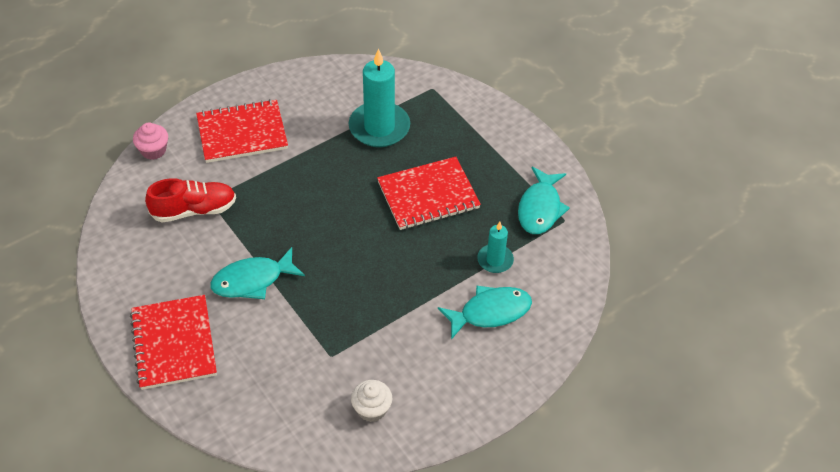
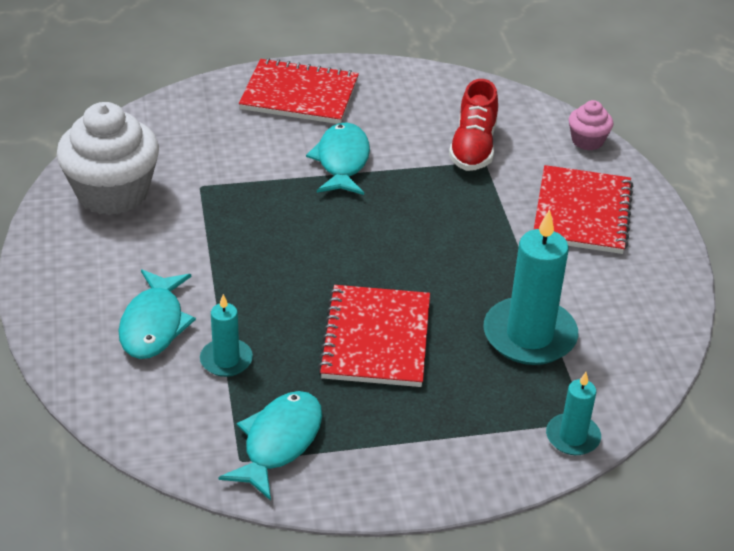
camera: 115 degrees right, 10 degrees down
white cupcake [351,380,392,422] -> white cupcake [56,102,159,215], size x2.09
turquoise fish [518,166,570,234] -> turquoise fish turned 75 degrees clockwise [218,391,322,501]
none -> turquoise candle [546,372,601,455]

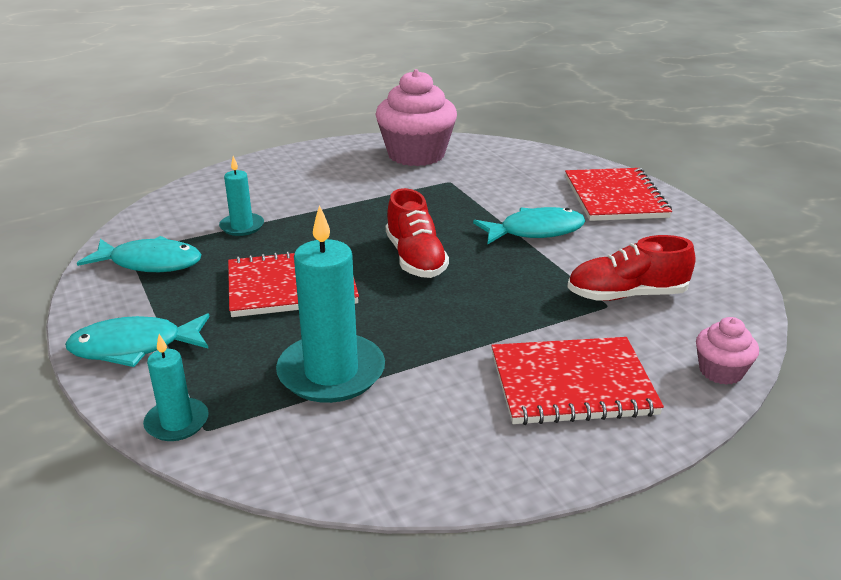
camera: 75 degrees right, 10 degrees down
white cupcake [56,102,159,215] -> pink cupcake [375,69,457,166]
turquoise fish [118,269,196,359] -> turquoise fish moved to [65,313,209,367]
none -> red shoe [386,188,449,278]

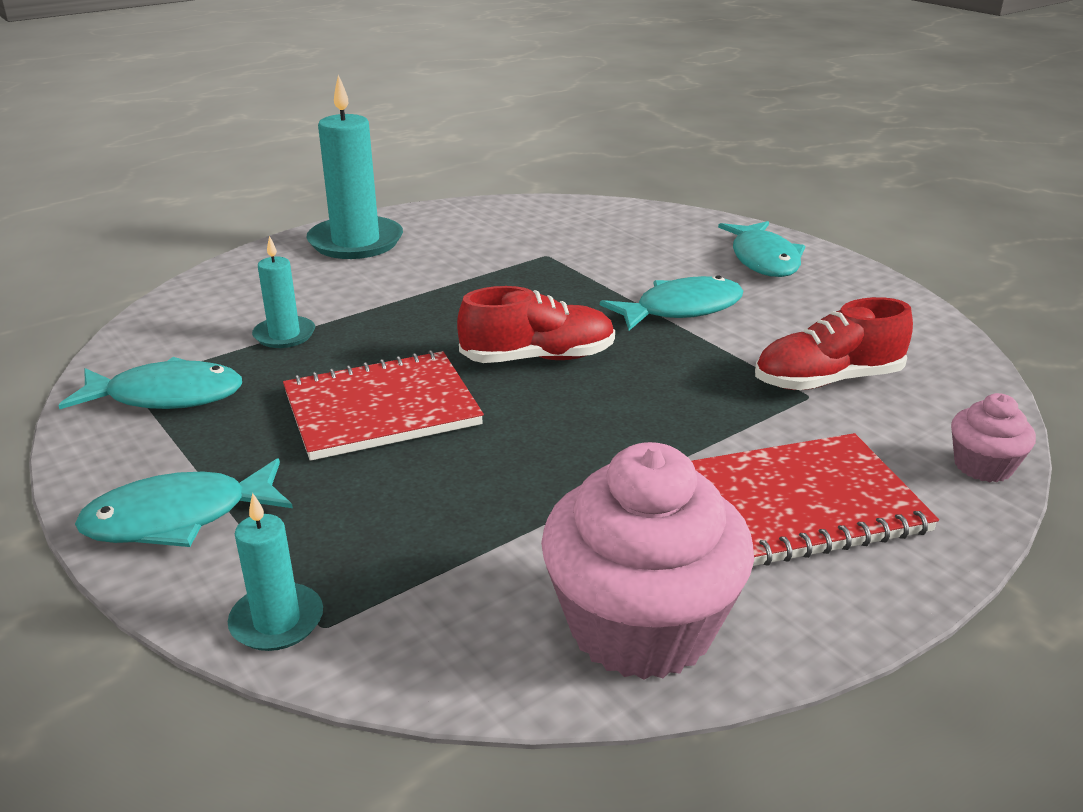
camera: 10 degrees left, 0 degrees up
turquoise candle [276,205,385,403] -> turquoise candle moved to [306,75,403,259]
pink cupcake [375,69,457,166] -> pink cupcake moved to [541,442,754,680]
red shoe [386,188,449,278] -> red shoe turned 75 degrees counterclockwise [457,286,615,363]
red notebook [565,168,672,221] -> turquoise fish [718,221,805,277]

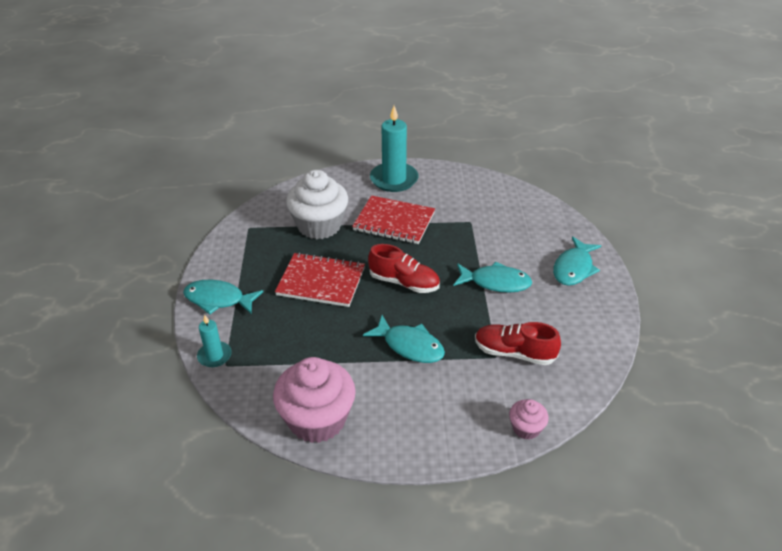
camera: 35 degrees right, 10 degrees up
turquoise fish [58,357,242,409] -> turquoise fish moved to [363,315,445,363]
turquoise candle [252,236,315,348] -> white cupcake [286,170,348,239]
red notebook [692,433,939,566] -> red notebook moved to [352,195,435,244]

